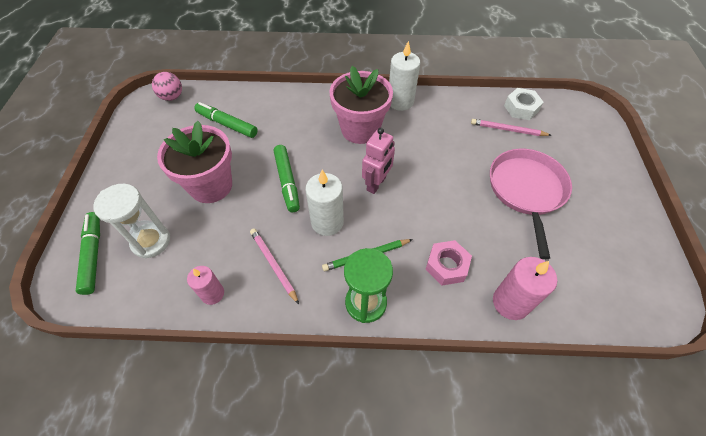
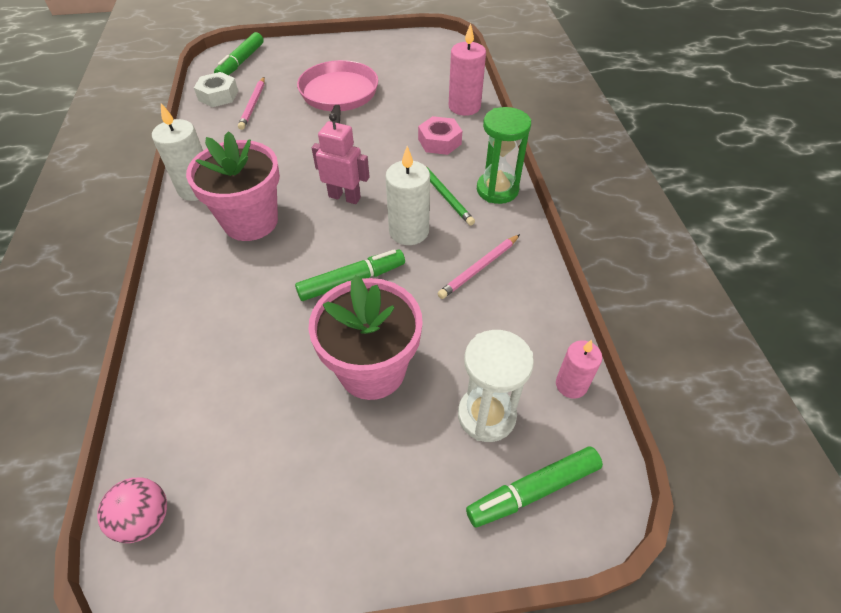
camera: 100 degrees left, 5 degrees down
pink candle [187,266,224,305] -> pink candle moved to [556,340,602,399]
green marker [194,102,258,138] -> green marker moved to [214,32,264,75]
pink pan [490,149,572,259] -> pink pan turned 90 degrees clockwise [297,60,378,123]

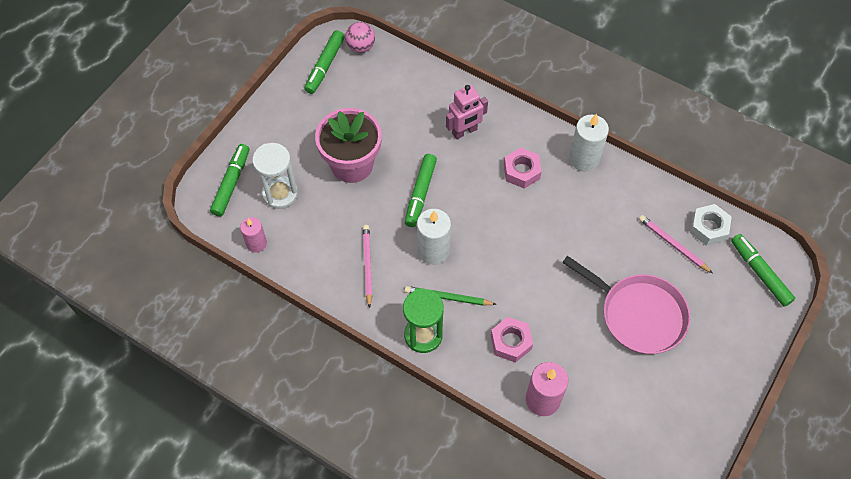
camera: 130 degrees right, 10 degrees up
pink flower pot [186,131,280,241] -> pink nut [504,148,542,189]
pink robot [312,113,370,204] -> pink robot moved to [446,85,488,139]
none -> green marker [305,30,345,94]

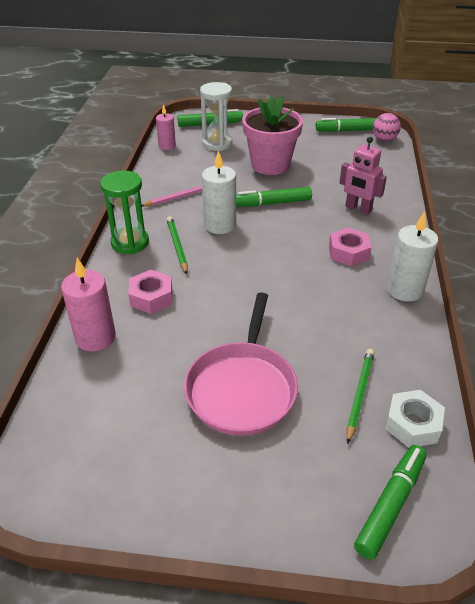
camera: 65 degrees right, 20 degrees down
pink pencil [639,215,712,273] -> green pencil [347,349,375,444]

